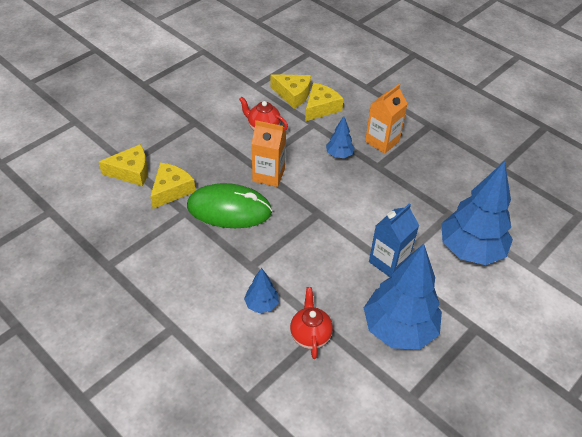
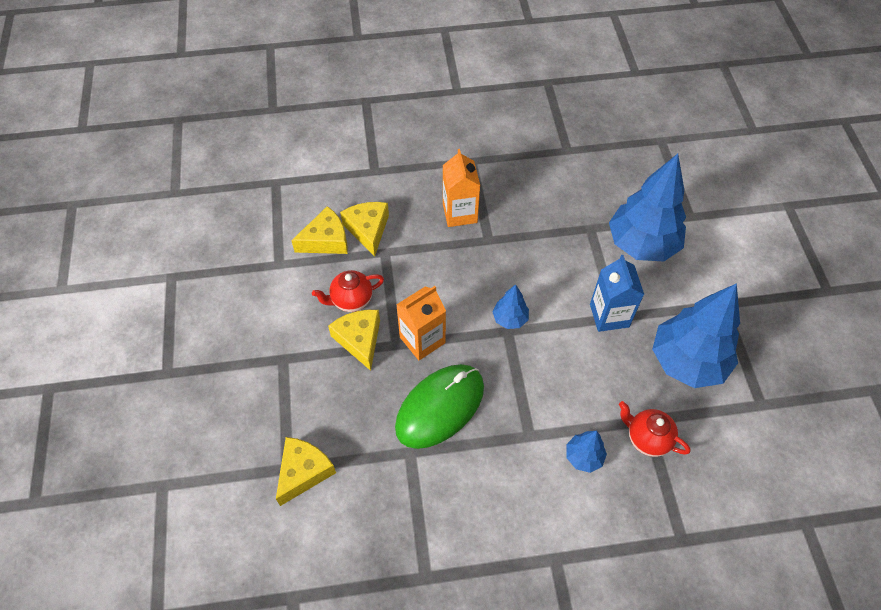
camera: 50 degrees left, 10 degrees up
yellow cheese [150,163,195,209] -> yellow cheese moved to [328,310,380,371]
blue tree [326,116,355,158] -> blue tree moved to [492,284,529,329]

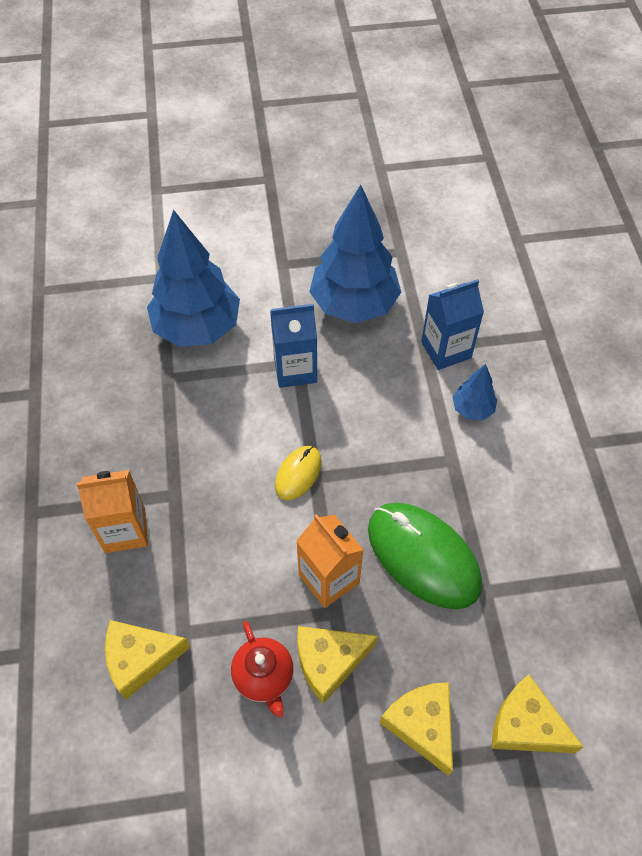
camera: 90 degrees left, 0 degrees up
yellow cheese [291,206,348,254] -> yellow cheese moved to [380,682,453,776]
blue tree [492,284,529,329] -> yellow mouse [275,446,322,500]
red teapot [619,401,691,457] -> blue carton [421,279,484,370]

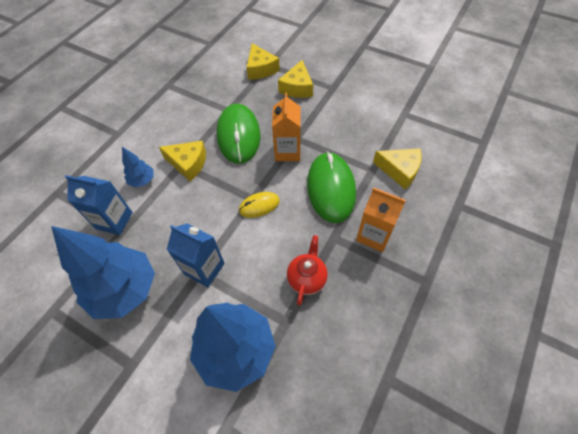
camera: 140 degrees left, 0 degrees up
red teapot [231,621,294,718] -> red teapot moved to [287,235,328,306]
yellow cheese [297,626,378,704] -> yellow cheese moved to [159,141,206,181]
none -> green mouse [307,152,356,223]

